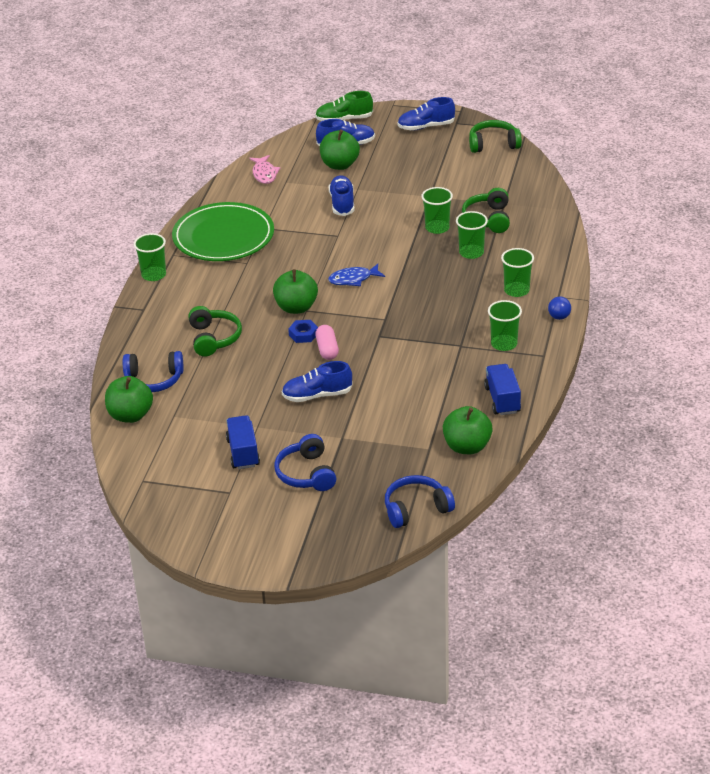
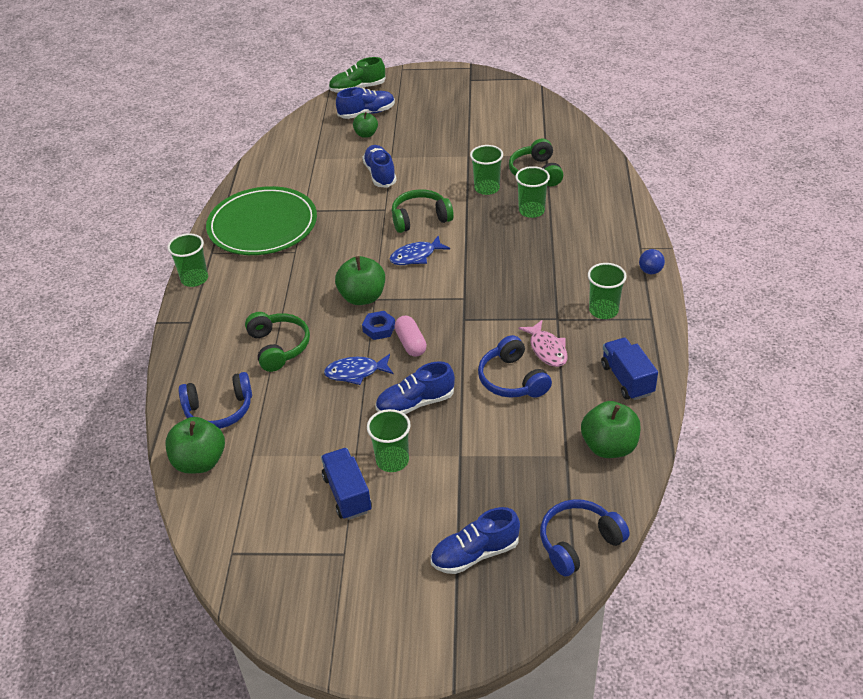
camera: 10 degrees left, 5 degrees up
pink fish [249,155,280,184] -> pink fish moved to [518,320,568,367]
blue headphones [274,434,336,491] -> blue headphones moved to [478,335,552,398]
green apple [320,130,360,170] -> green apple [353,112,378,138], size x0.60
blue shoe [398,97,455,130] -> blue shoe moved to [431,507,520,574]
green headphones [469,120,522,153] -> green headphones moved to [392,189,454,233]
green cup [501,248,534,297] -> green cup moved to [367,409,411,472]
none -> blue fish [324,354,393,385]

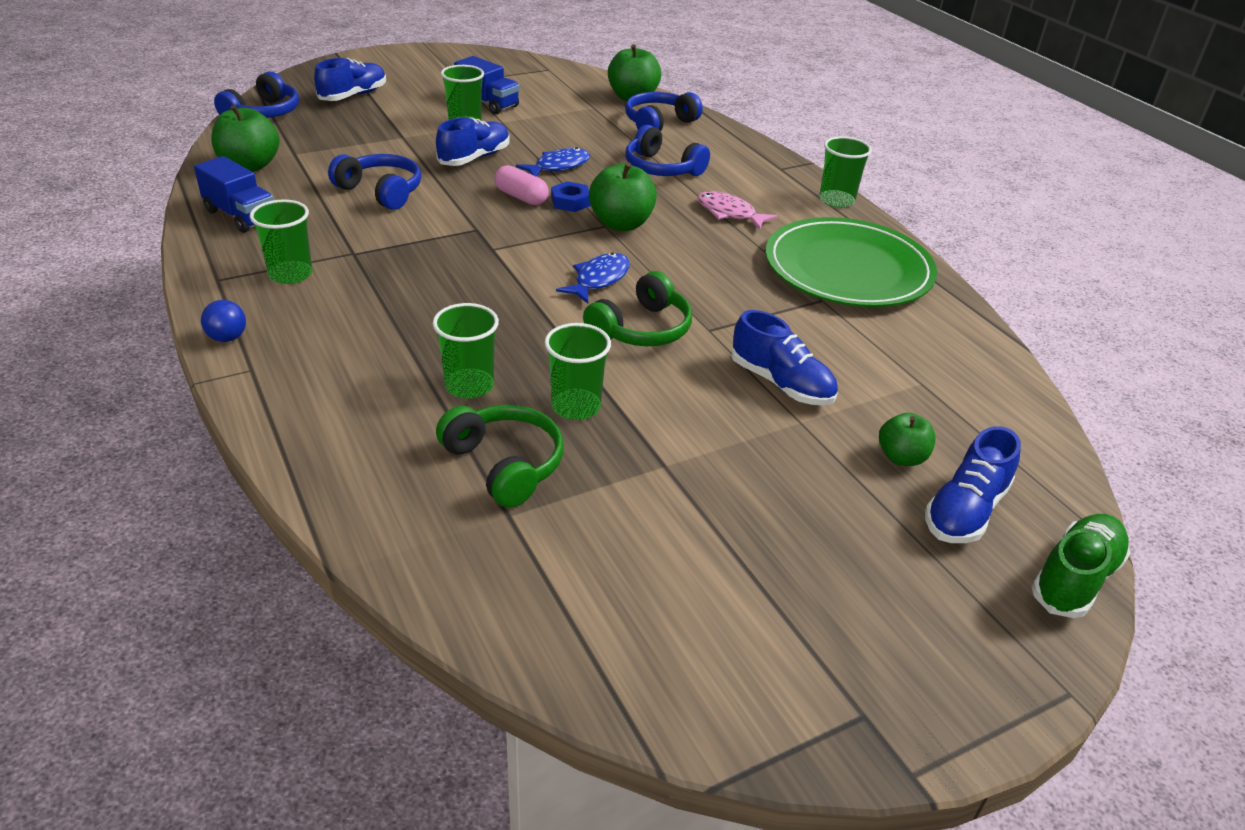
camera: 145 degrees right, 5 degrees down
green headphones [245,312,310,372] -> blue headphones [625,125,710,176]
pink fish [518,320,568,367] -> pink fish moved to [697,191,777,230]

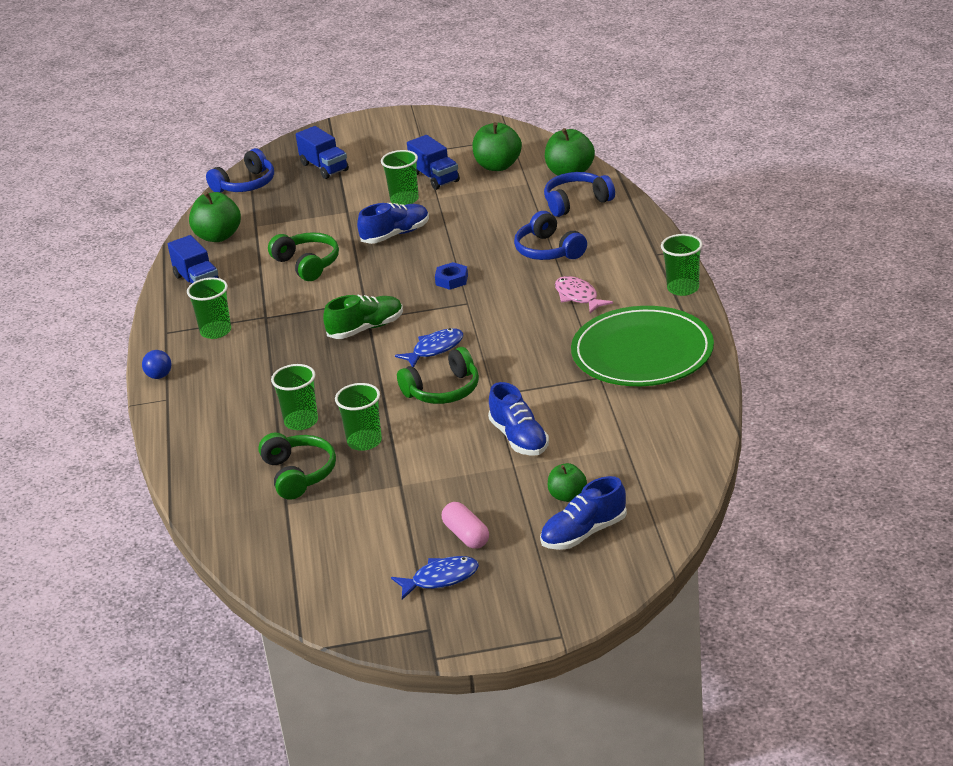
camera: 25 degrees right, 5 degrees down
blue shoe [314,58,386,101] -> blue truck [296,126,349,179]
blue headphones [328,154,421,210] -> green headphones [268,232,339,281]
pink capsule [494,165,549,205] -> pink capsule moved to [442,502,489,549]
blue fish [516,147,590,176] -> blue fish moved to [391,556,479,600]
green apple [589,162,657,231] -> green apple moved to [472,122,522,171]
green shoe [1031,514,1131,618] -> green shoe moved to [323,295,403,339]

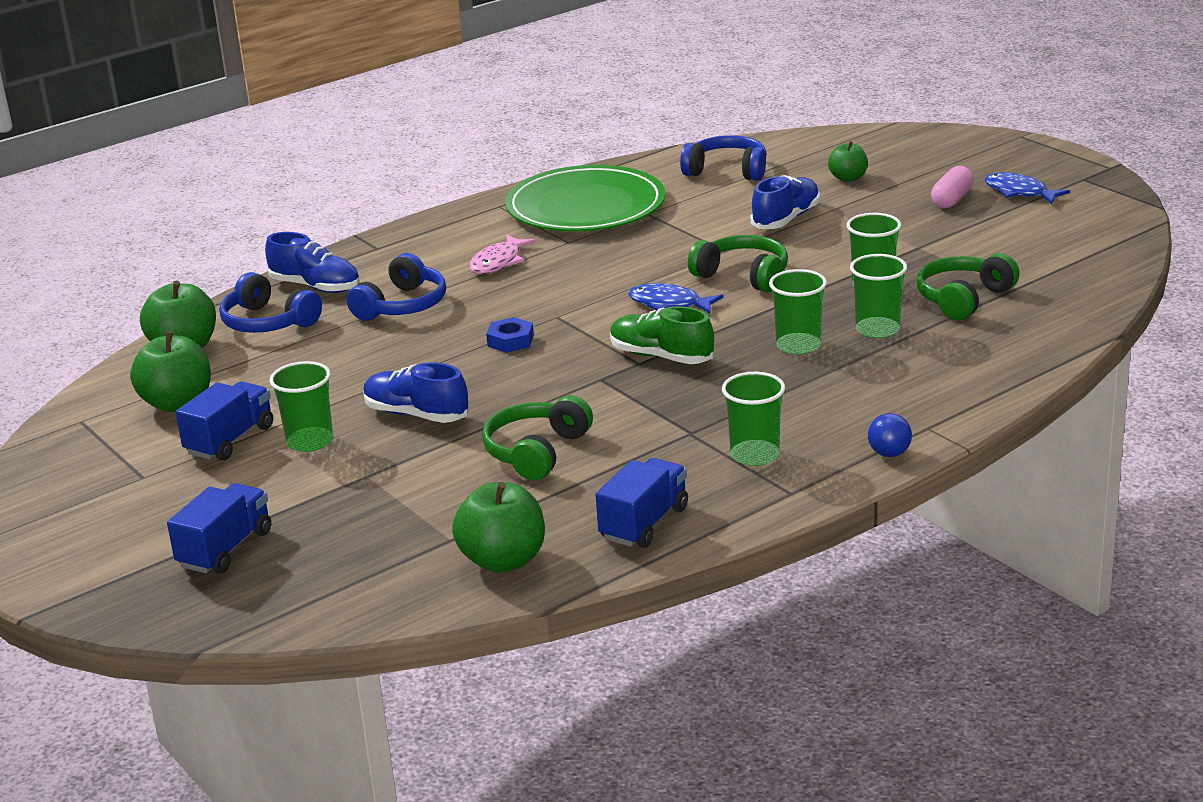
camera: 120 degrees left, 5 degrees down
blue headphones [206,148,274,193] -> blue headphones moved to [680,135,767,181]
blue shoe [540,476,627,550] -> blue shoe moved to [265,232,360,293]
green cup [661,234,703,296] -> green cup moved to [769,269,827,355]

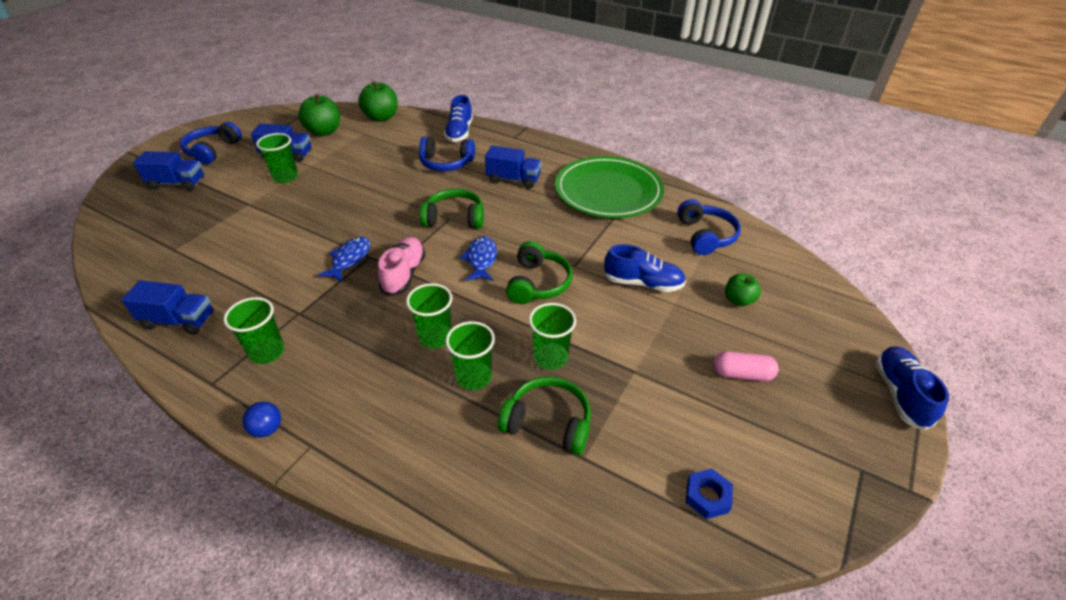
camera: 65 degrees right, 15 degrees up
blue headphones [219,272,322,333] -> blue headphones moved to [180,122,242,165]
blue shoe [363,362,469,423] -> blue shoe moved to [875,346,949,431]
green apple [452,482,545,573] -> none
pink fish [469,234,537,274] -> blue truck [485,146,541,189]
green headphones [482,395,593,480] -> green headphones moved to [420,189,484,229]
blue nut [486,317,534,353] -> blue nut moved to [686,469,733,519]
green shoe [610,306,714,364] -> pink shoe [378,237,425,296]
blue fish [985,172,1070,204] -> blue fish moved to [318,237,370,283]

